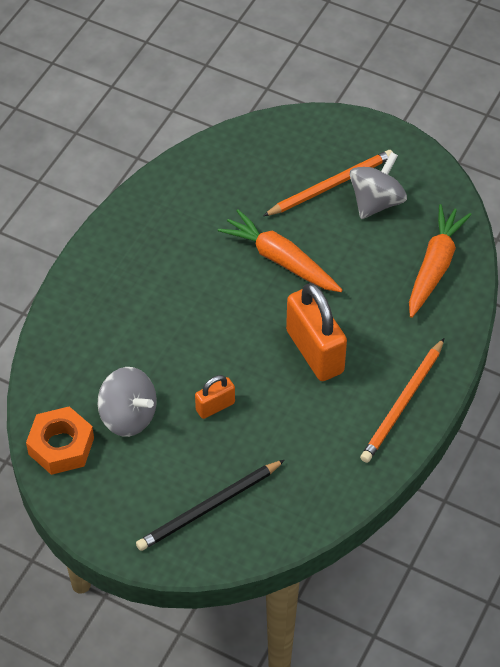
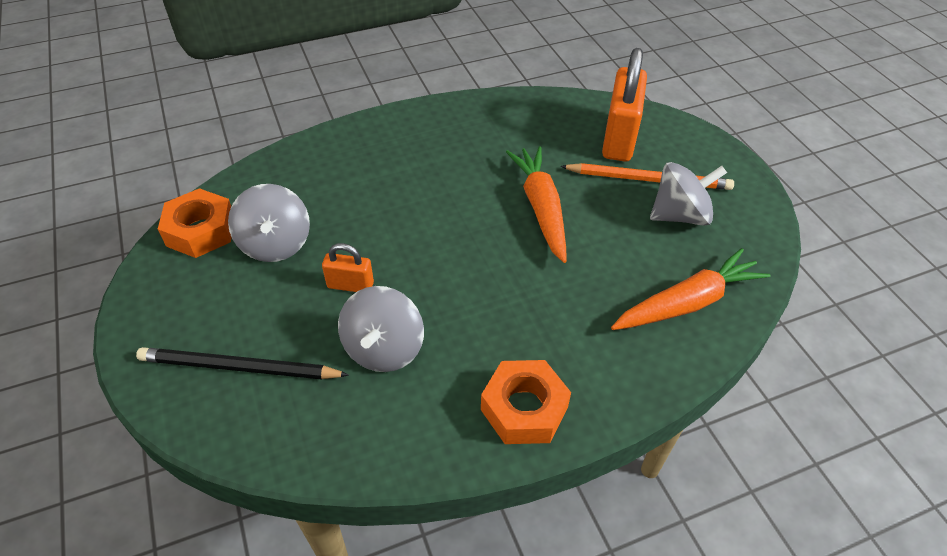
camera: 40 degrees right, 5 degrees down
orange padlock [286,283,347,381] -> orange padlock moved to [602,48,647,162]
orange pencil [360,338,444,463] -> orange nut [481,360,571,444]
none -> grey spinning top [338,286,424,372]

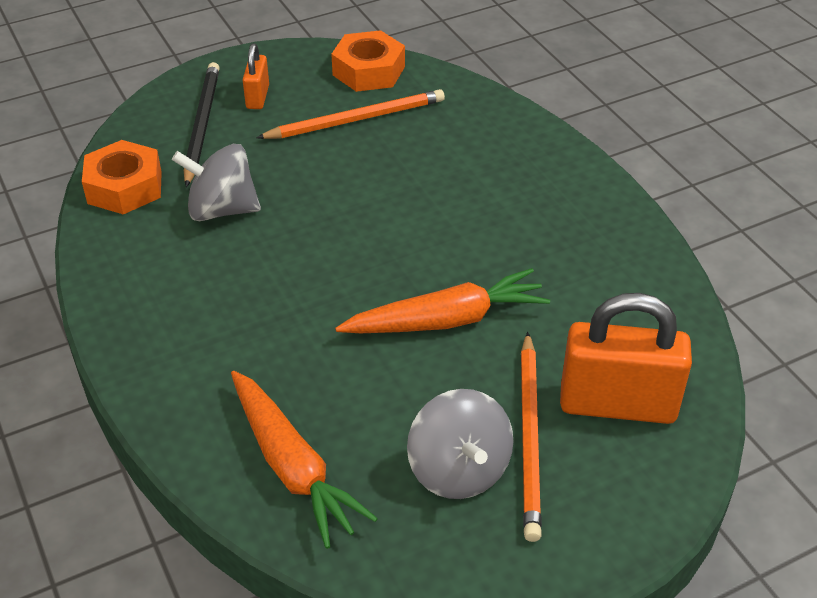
camera: 85 degrees right, 5 degrees down
grey spinning top [228,184,310,262] -> orange pencil [256,89,445,139]
orange padlock [322,243,374,292] -> orange padlock moved to [243,44,269,109]
orange nut [481,360,571,444] -> orange nut moved to [82,140,162,214]

